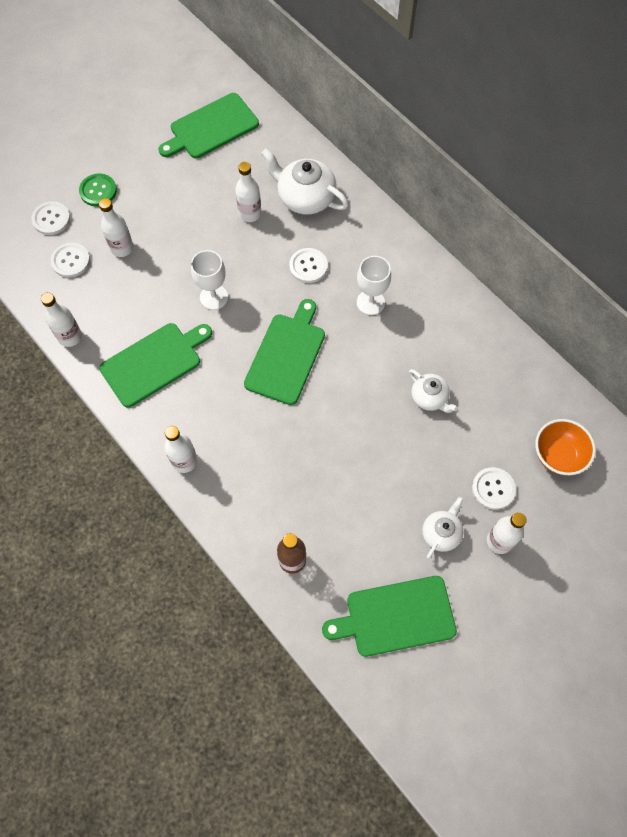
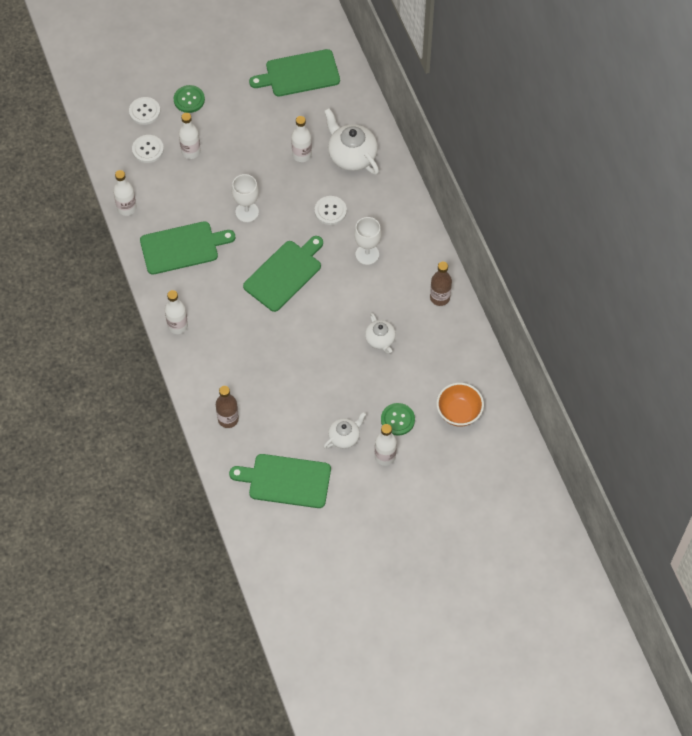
camera: 20 degrees right, 5 degrees down
white button [472,467,516,510] -> green button [381,403,415,436]
none -> brown bottle [430,262,452,306]

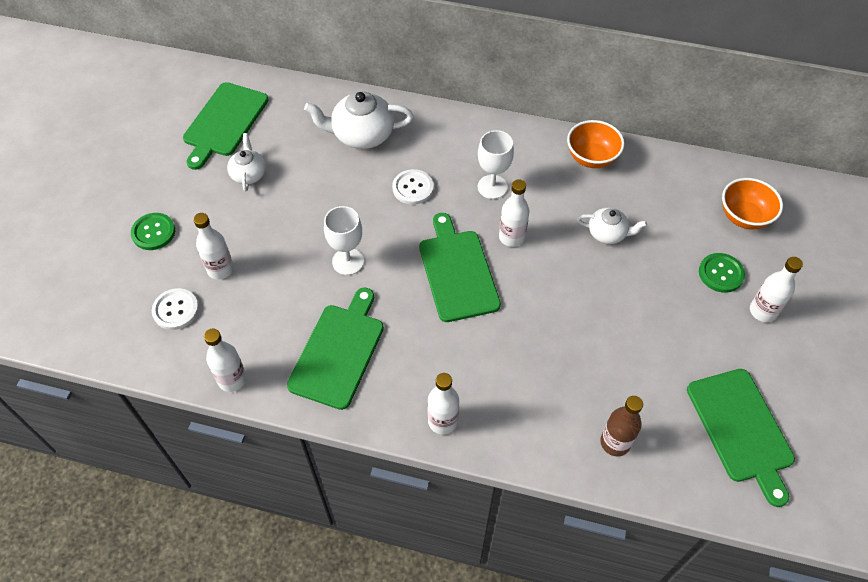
camera: 55 degrees left, 5 degrees down
white button [129,97,160,125] -> none
green cutting board [229,454,331,508] -> green cutting board turned 60 degrees counterclockwise [687,369,795,507]
white bottle [291,116,312,162] -> white bottle moved to [499,179,529,247]
white teapot [324,412,366,449] -> white teapot moved to [227,133,266,192]
brown bottle [430,262,452,306] -> orange bowl [567,120,625,168]

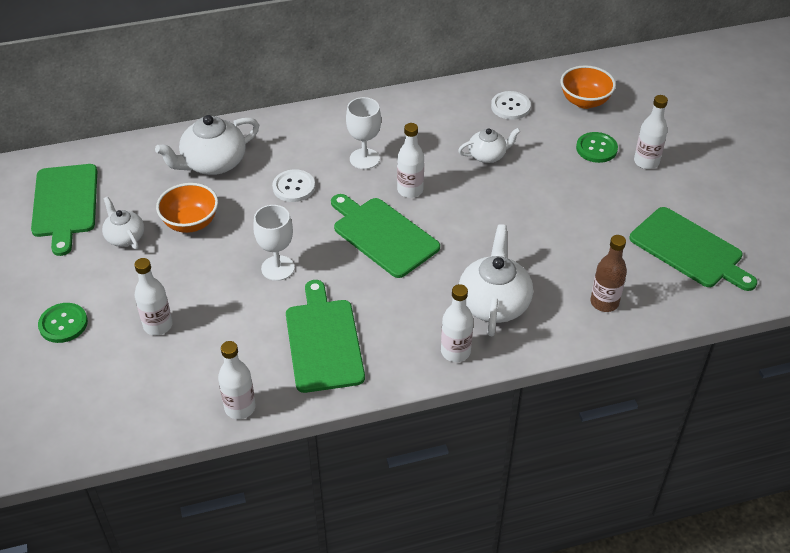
camera: 30 degrees left, 10 degrees down
white button [152,288,199,330] -> white button moved to [491,91,531,120]
orange bowl [567,120,625,168] -> orange bowl moved to [156,183,218,233]
none -> white teapot [459,224,533,336]

